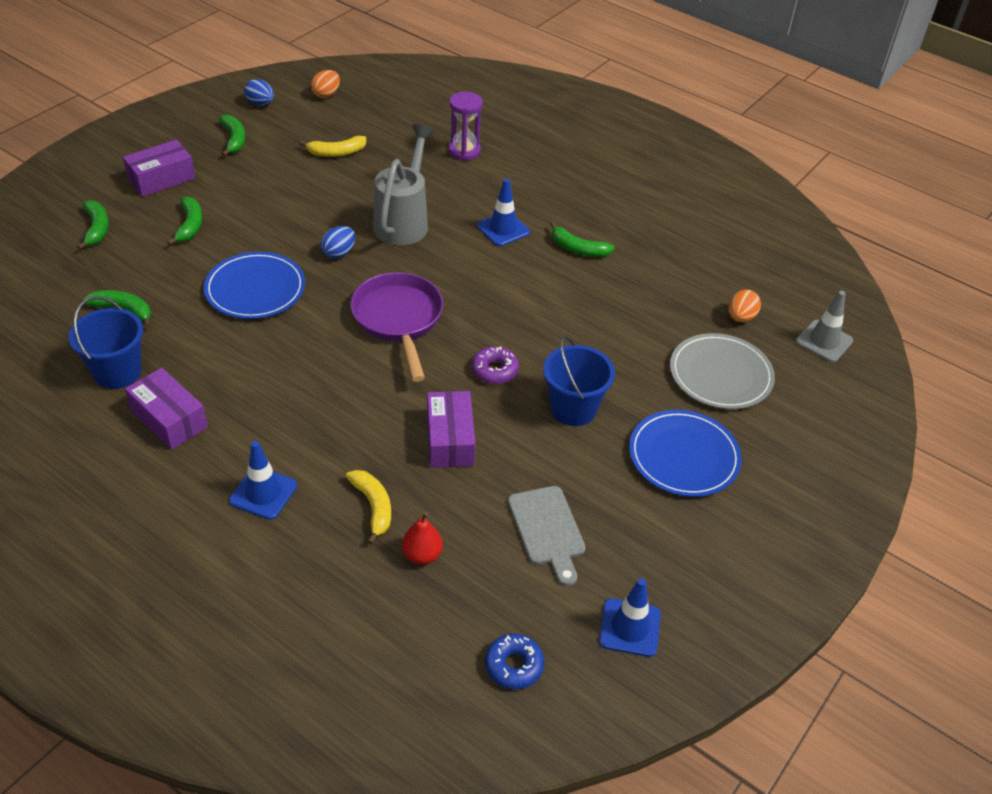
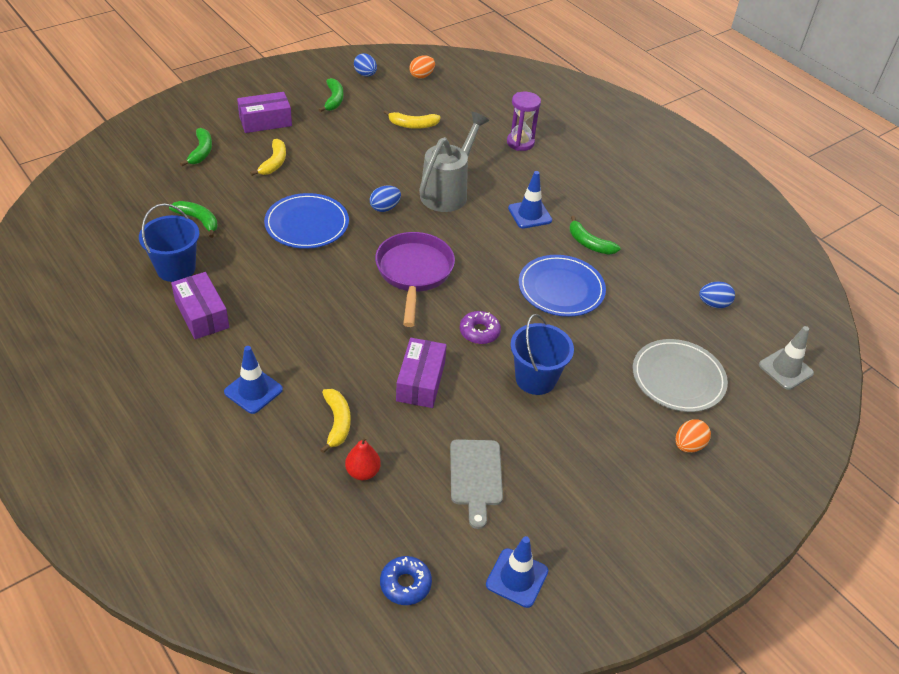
camera: 15 degrees right, 0 degrees up
green banana [167,196,202,245] -> yellow banana [250,139,286,176]
blue plate [629,410,742,497] -> blue plate moved to [519,255,606,317]
orange egg [729,290,761,322] -> orange egg moved to [675,419,711,453]
none -> blue egg [699,282,735,308]

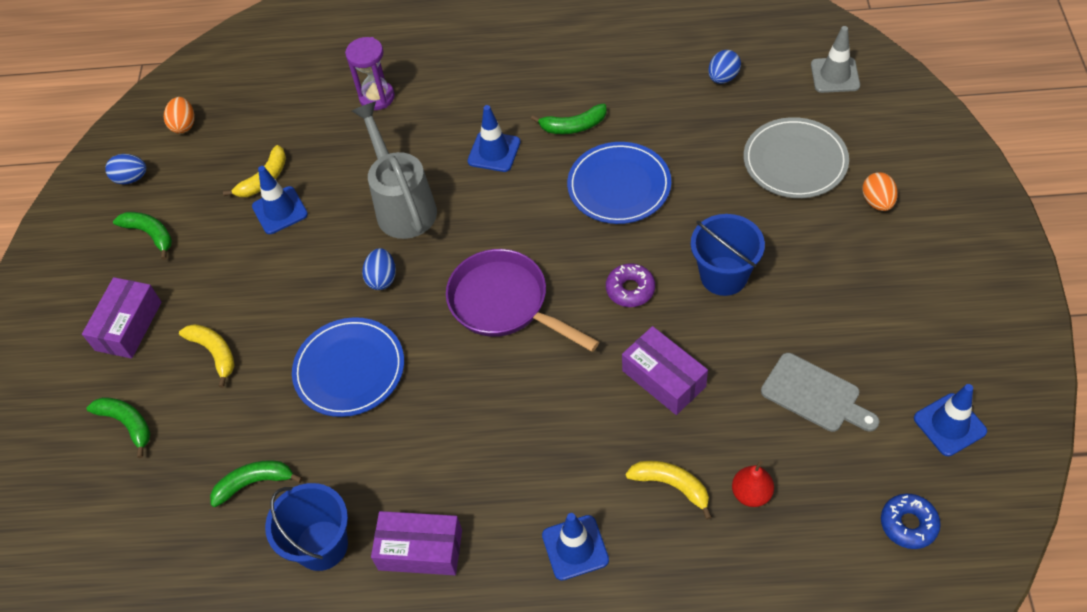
camera: 45 degrees left, 10 degrees up
none -> blue traffic cone [252,166,308,234]

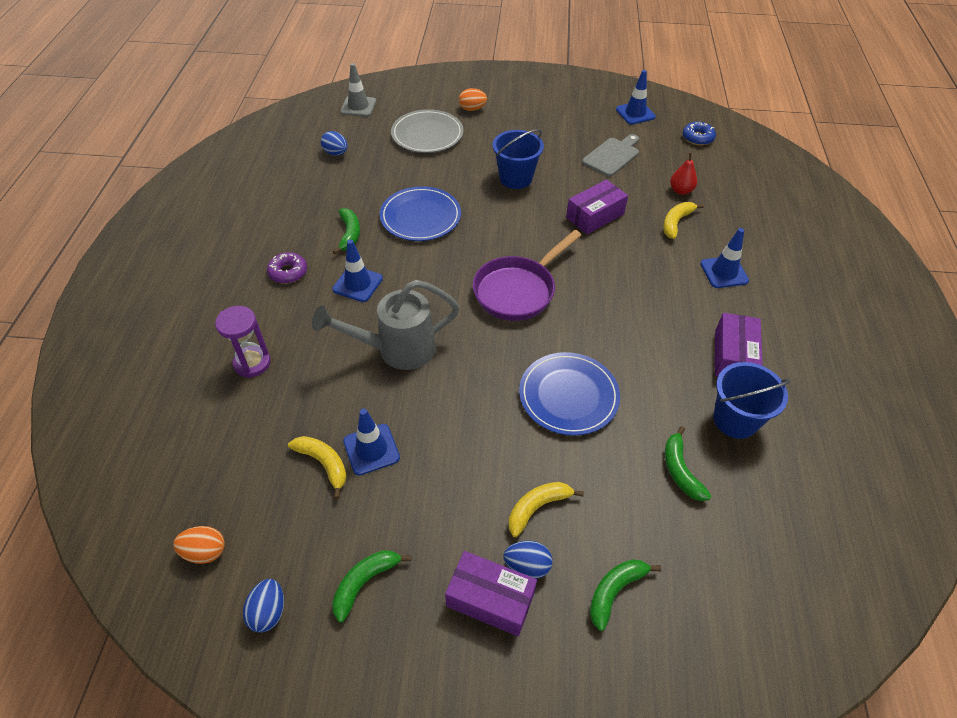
camera: 90 degrees left, 5 degrees down
blue egg [362,248,396,290] -> blue egg moved to [504,541,552,579]
purple donut [606,263,655,307] -> purple donut moved to [267,252,307,283]

